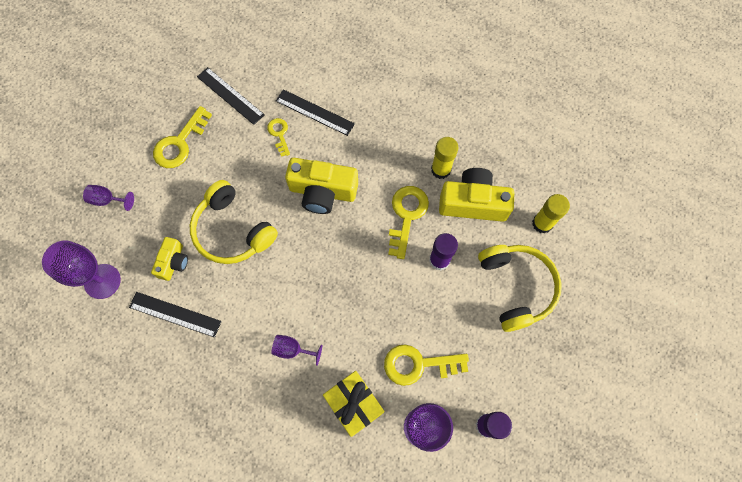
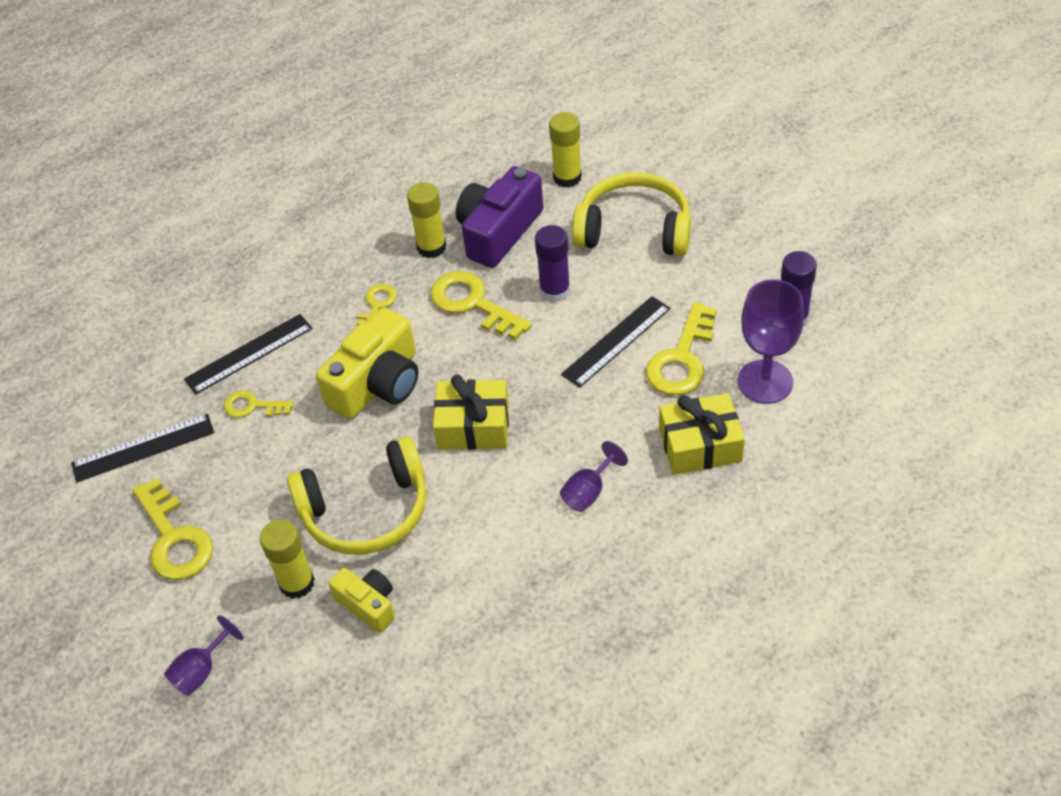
camera: 60 degrees left, 20 degrees down
purple goblet [42,240,121,299] -> none
black ruler [129,292,222,338] -> black ruler moved to [561,296,671,388]
yellow camera [439,168,514,222] -> purple camera [456,166,543,268]
none -> yellow glue stick [260,520,315,599]
none -> yellow key [356,284,397,327]
none -> yellow gift [433,374,509,450]

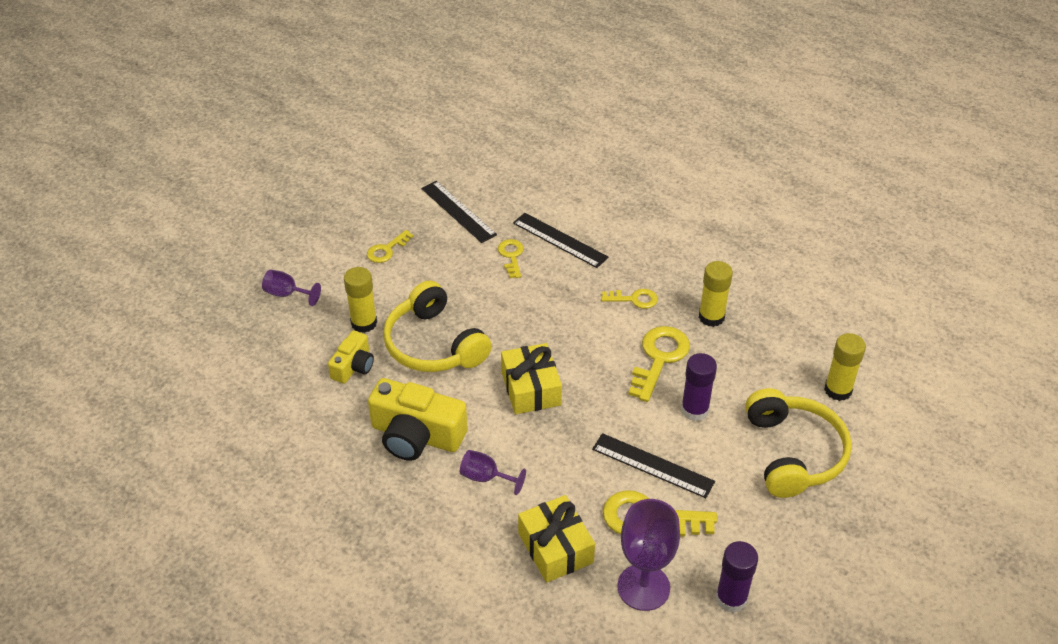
camera: 70 degrees right, 5 degrees down
yellow key [133,478,213,580] -> yellow key [367,230,414,263], size x0.58
yellow camera [316,308,419,419] -> yellow camera moved to [368,378,468,461]
purple camera [456,166,543,268] -> none

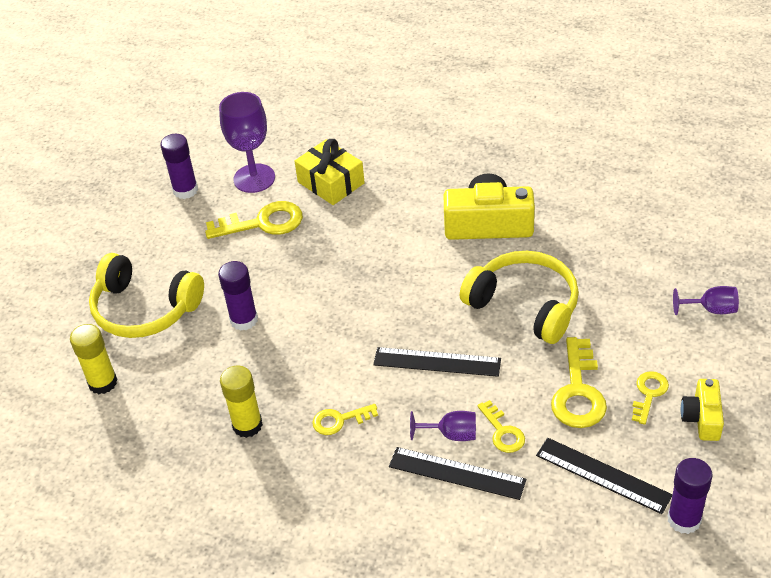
camera: 165 degrees right, 0 degrees up
yellow camera [328,330,374,384] -> yellow camera moved to [681,379,724,441]
yellow glue stick [344,267,377,333] -> none
purple goblet [460,450,526,495] -> purple goblet moved to [410,411,476,441]
yellow gift [501,343,562,414] -> none
black ruler [592,433,715,498] -> black ruler moved to [373,347,501,377]
yellow key [628,326,690,402] -> yellow key moved to [551,337,607,428]
yellow headphones [745,388,852,498] -> yellow headphones turned 45 degrees counterclockwise [89,253,204,338]
none -> purple glue stick [668,458,713,534]

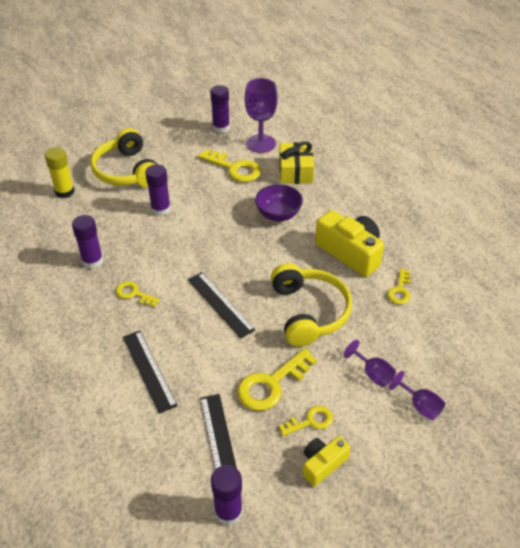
camera: 40 degrees right, 0 degrees up
yellow glue stick [220,366,263,438] -> purple glue stick [72,215,103,269]
purple goblet [410,411,476,441] -> purple goblet moved to [343,340,396,387]
yellow key [477,400,525,453] -> yellow key moved to [387,269,411,305]
none -> purple bowl [255,184,303,221]

